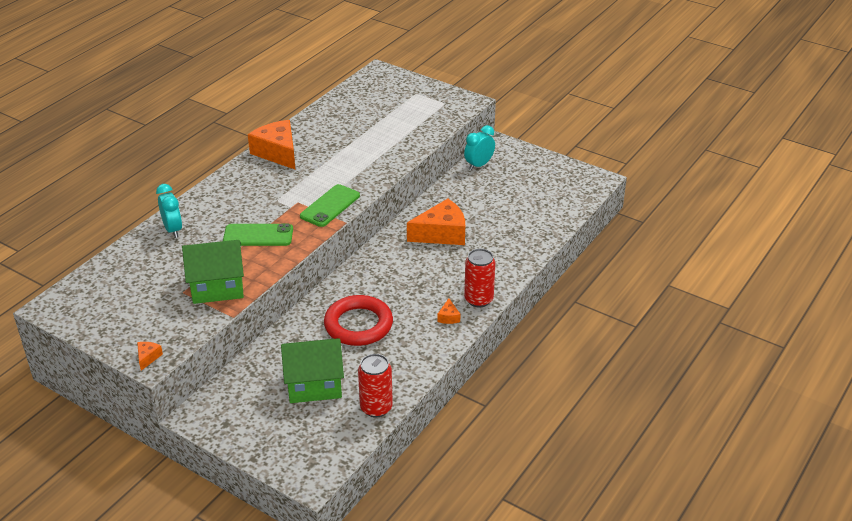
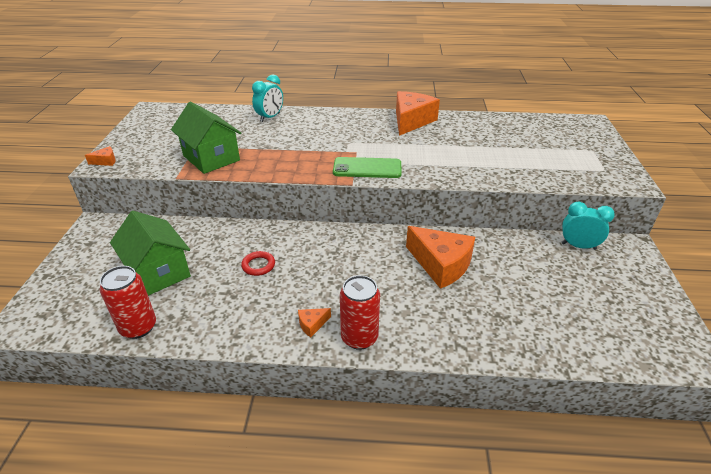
camera: 60 degrees right, 0 degrees up
green phone [223,224,293,246] -> none
red ring [324,295,393,346] -> red ring [241,251,275,276], size x0.46

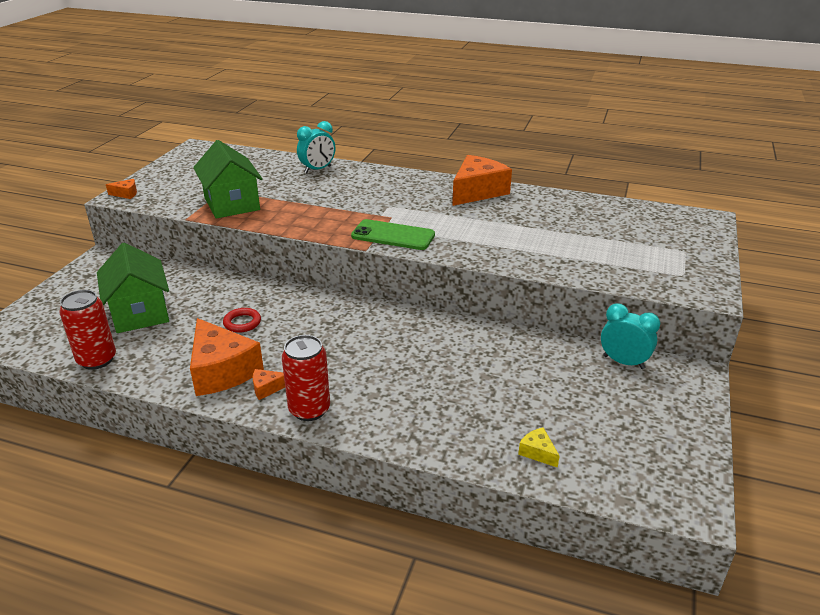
camera: 15 degrees right, 5 degrees down
orange cheese [406,226,475,289] -> orange cheese moved to [190,318,264,396]
none -> yellow cheese [518,427,560,468]

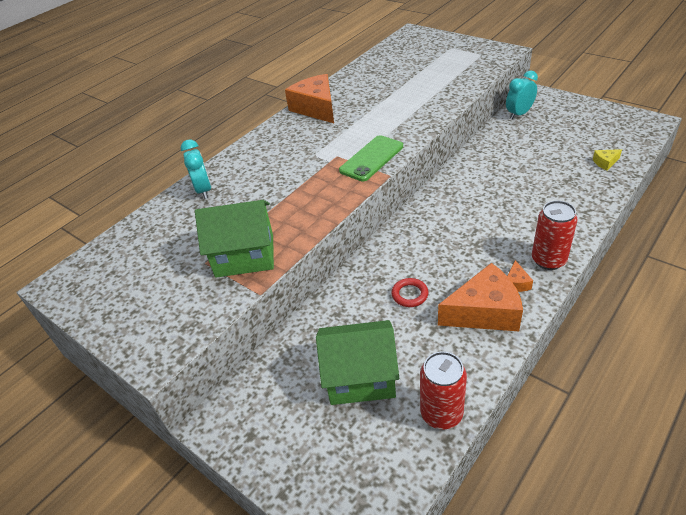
camera: 65 degrees left, 10 degrees up
orange cheese [106,179,137,199] -> none

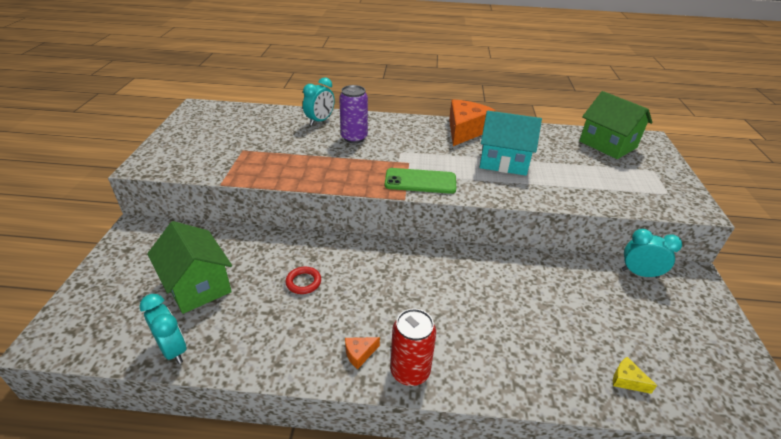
camera: 50 degrees right, 5 degrees down
green house [195,200,274,278] -> green house moved to [579,91,652,159]
red can [420,351,467,429] -> turquoise clock [139,294,186,364]
orange cheese [438,263,523,331] -> none
none -> purple can [339,85,368,143]
none -> turquoise house [479,111,542,176]

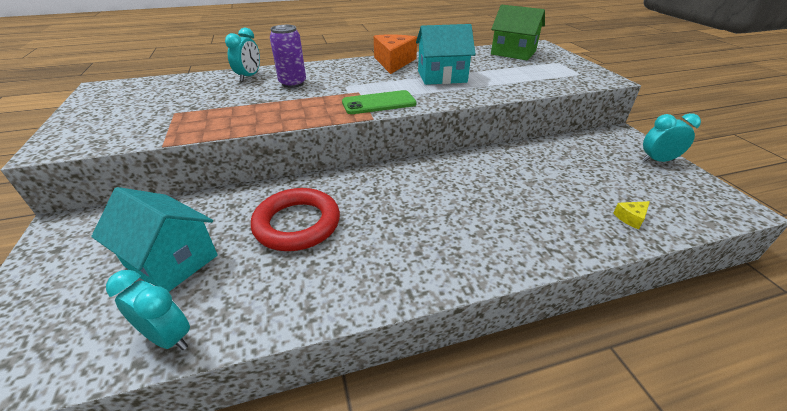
camera: 20 degrees left, 0 degrees up
green house [147,221,232,314] -> turquoise house [91,187,218,292]
red ring [286,267,321,294] -> red ring [251,188,340,251], size x2.19
orange cheese [345,337,380,369] -> none
red can [390,308,436,386] -> none
yellow cheese [613,357,657,394] -> yellow cheese turned 45 degrees counterclockwise [613,201,650,230]
turquoise clock [622,229,682,278] -> turquoise clock moved to [642,113,701,162]

